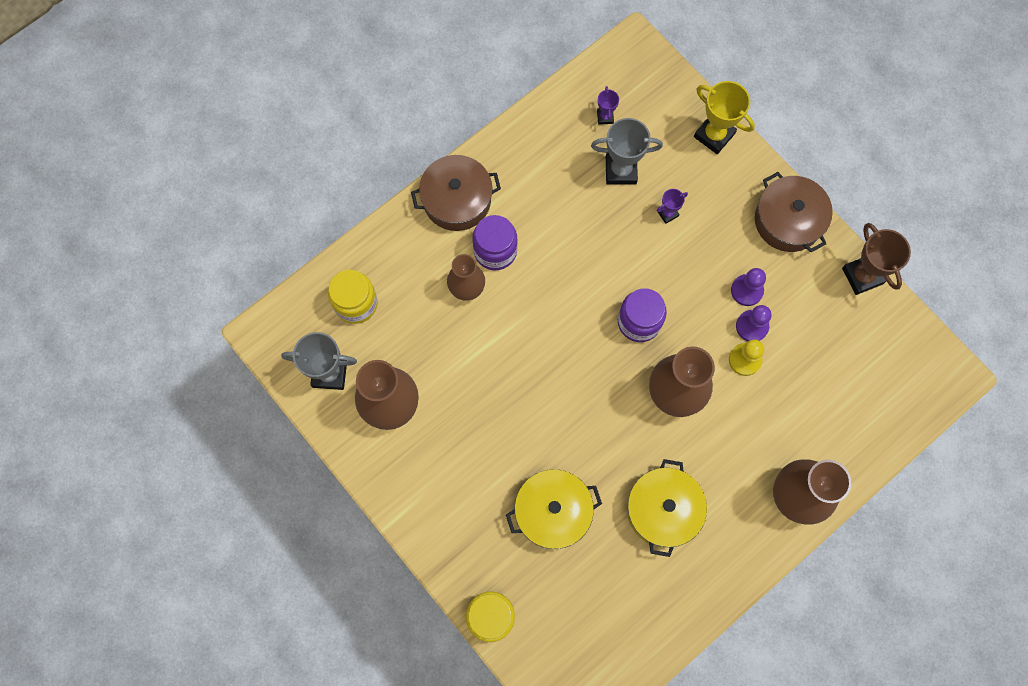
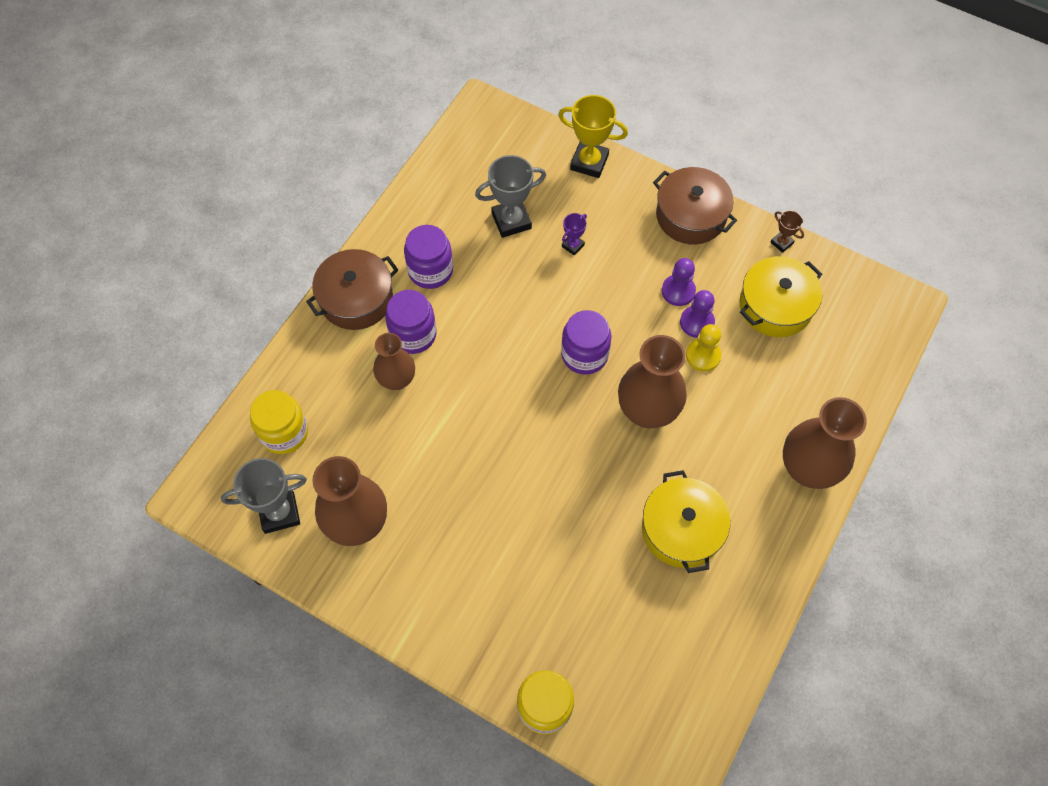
camera: 20 degrees left, 10 degrees down
yellow pot [506,469,602,549] -> yellow pot moved to [739,256,822,337]
purple trophy [597,86,619,125] -> none
brown trophy [842,223,911,295] -> brown trophy [770,210,804,253], size x0.52
none -> purple jar [404,225,453,289]

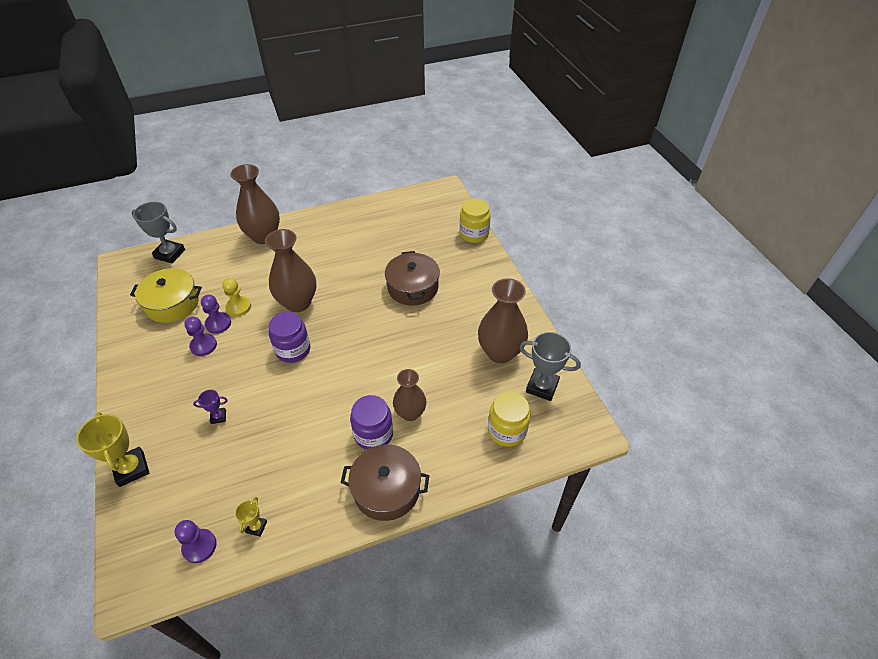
camera: 140 degrees left, 15 degrees down
purple jar [404,225,453,289] -> none
grey trophy [475,155,546,238] -> grey trophy moved to [132,202,185,263]
yellow pot [642,470,730,573] -> none
brown pot [653,167,737,244] -> brown pot moved to [385,251,440,306]
brown trophy [770,210,804,253] -> none
none -> purple pawn [175,520,217,563]
none -> yellow trophy [235,497,267,537]

